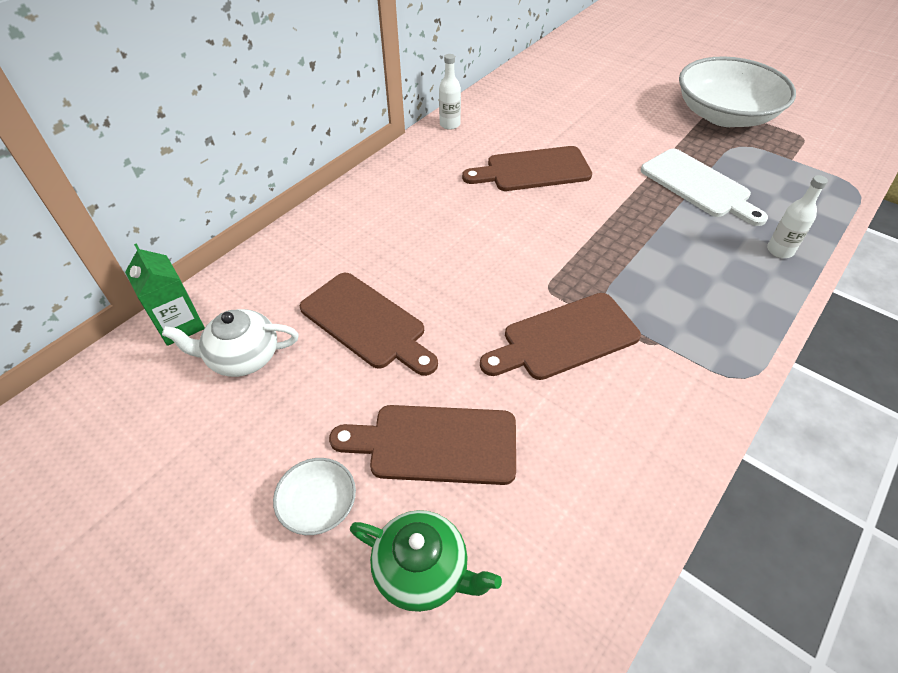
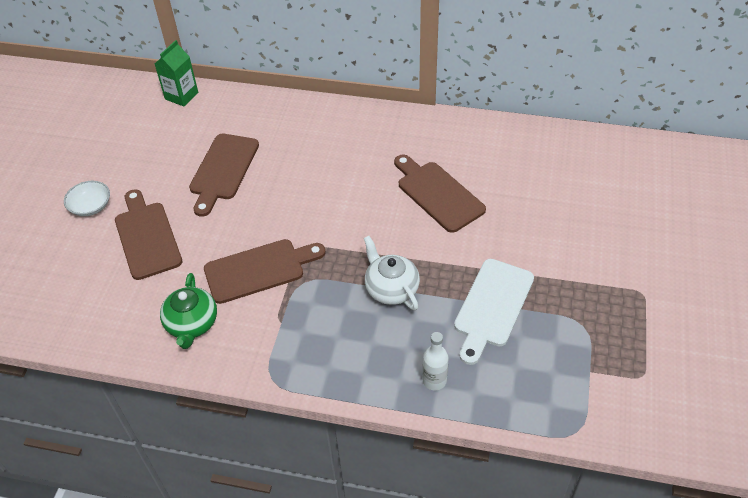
camera: 65 degrees right, 0 degrees up
white teapot [162,309,299,377] -> white teapot moved to [364,236,420,311]
green teapot [350,510,502,612] -> green teapot moved to [160,273,217,349]
white bottle [439,54,461,130] -> none
brown cutting board [480,293,641,380] -> brown cutting board turned 120 degrees clockwise [204,239,326,304]
white bowl [679,56,796,127] -> none

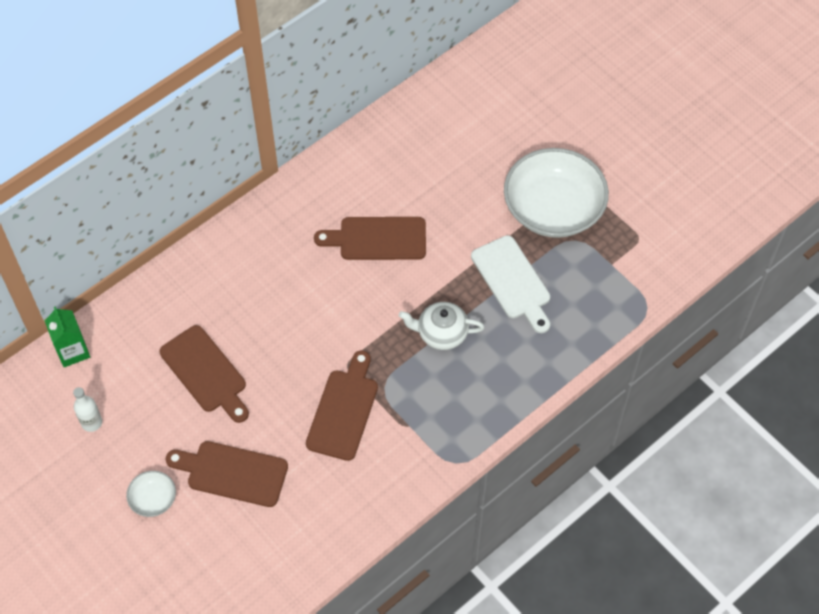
camera: 55 degrees left, 10 degrees up
green teapot [160,273,217,349] -> none
white bottle [423,332,448,390] -> white bottle moved to [73,387,102,432]
none -> white bowl [504,148,609,238]

